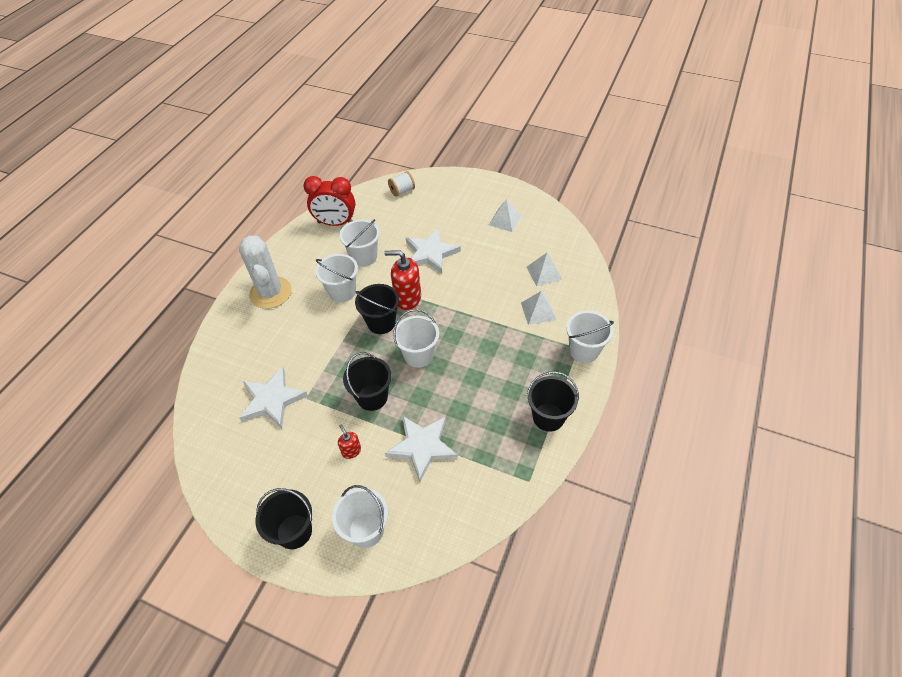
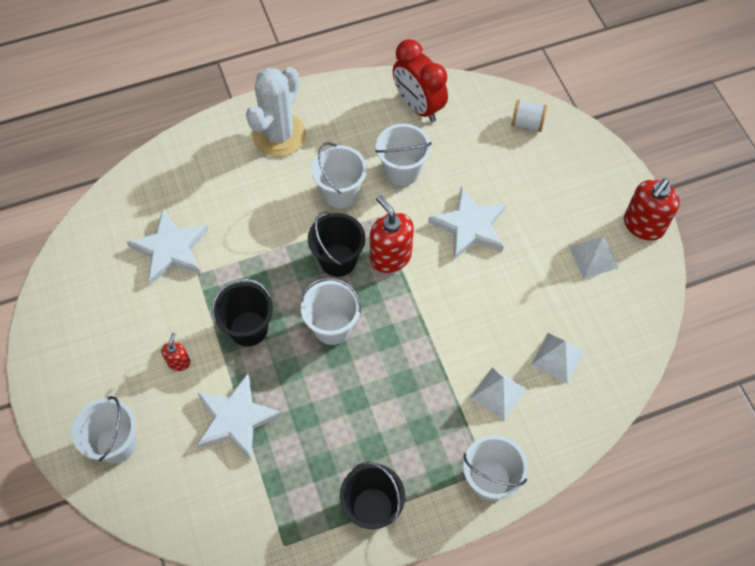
camera: 45 degrees right, 10 degrees up
black bucket [255,488,312,549] -> none
none -> red soap dispenser [624,178,680,241]

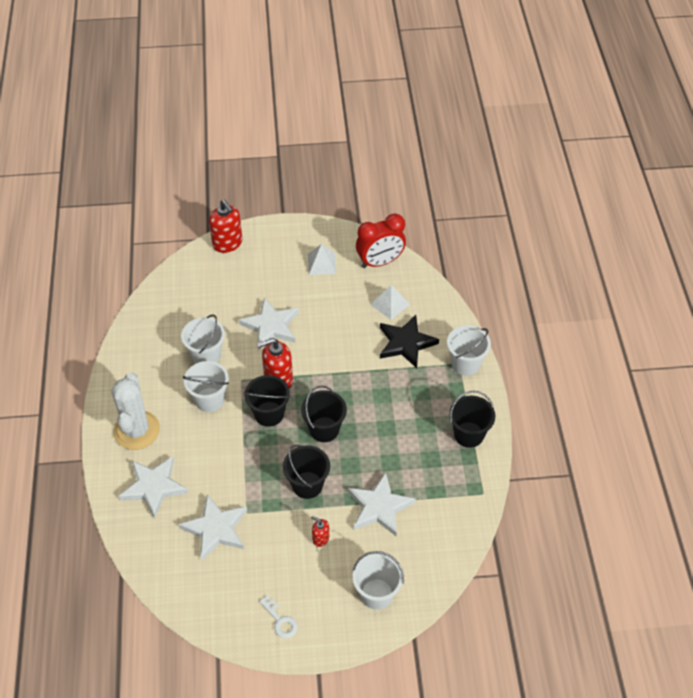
camera: 75 degrees left, 10 degrees down
white cactus [246,67,306,157] -> white cactus turned 45 degrees clockwise [111,373,160,450]
white bucket [300,278,361,345] -> black bucket [301,386,347,442]
red clock [393,39,448,122] -> red clock moved to [356,214,406,268]
white pyramid [470,367,526,421] -> black star [380,315,439,369]
white spool [511,99,547,132] -> none
red soap dispenser [624,178,680,241] -> red soap dispenser moved to [209,200,242,253]
none -> white star [118,456,188,519]
none -> white key [259,595,298,638]

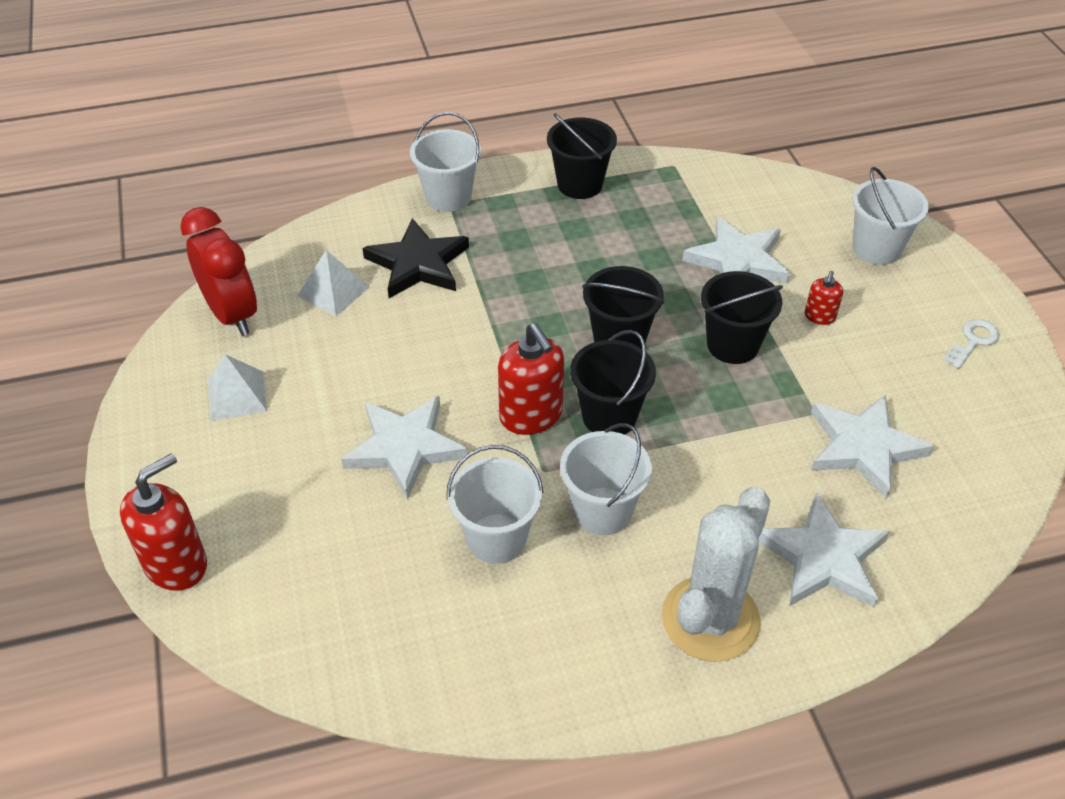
camera: 100 degrees left, 5 degrees down
white cactus [111,373,160,450] -> white cactus turned 45 degrees counterclockwise [662,487,770,662]

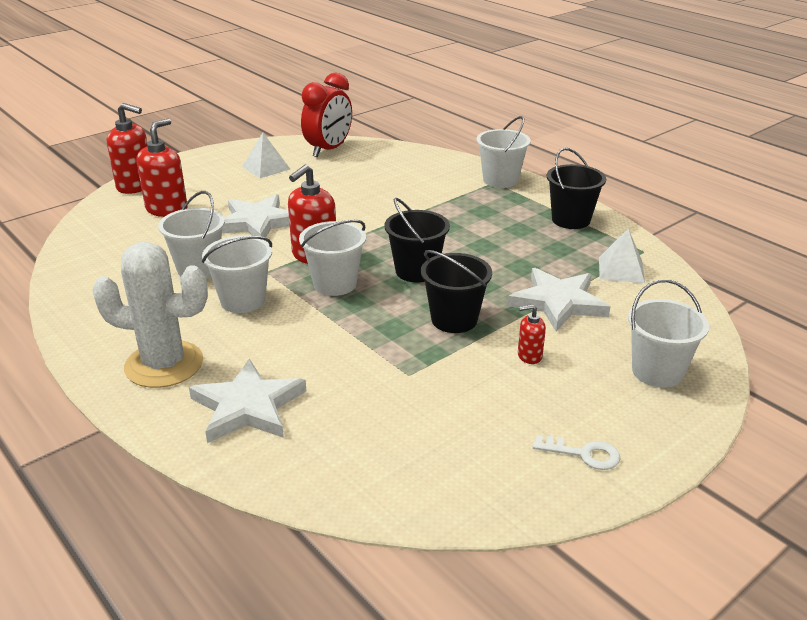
camera: 65 degrees right, 15 degrees down
white pyramid [298,250,369,316] -> white pyramid moved to [599,229,645,283]
black star [362,218,469,298] -> none
black bucket [570,330,656,435] -> white bucket [299,220,366,296]
white star [811,395,934,499] -> none
none -> red soap dispenser [137,118,188,217]

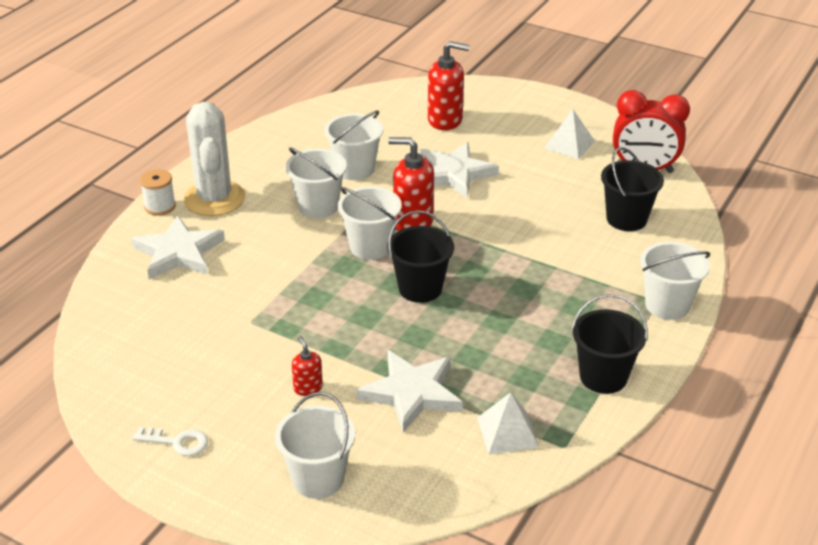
camera: 70 degrees right, 5 degrees up
red soap dispenser [107,103,147,194] -> none
black bucket [421,250,492,333] -> black bucket moved to [601,147,664,231]
white key [533,435,621,470] -> white key turned 75 degrees counterclockwise [132,427,208,456]
none -> white spool [140,169,176,215]

